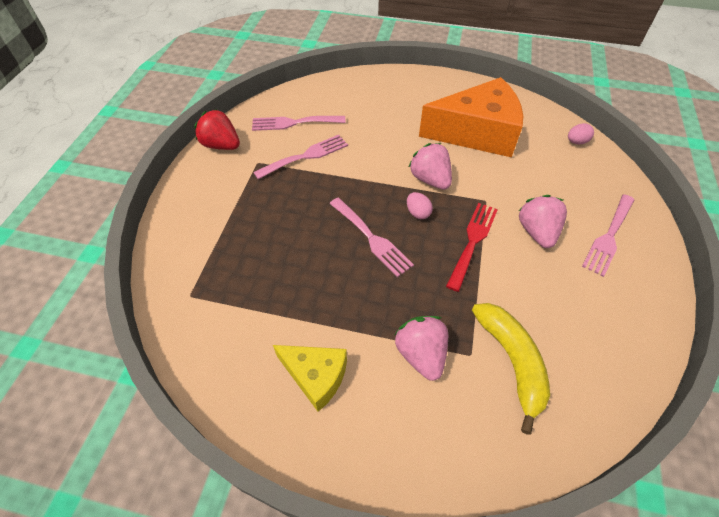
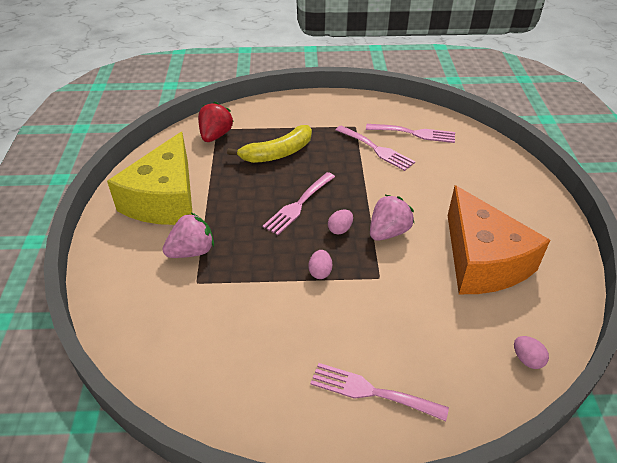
camera: 75 degrees right, 10 degrees down
red strawberry [194,109,240,150] -> red strawberry moved to [198,102,234,142]
pink fork [252,116,345,131] -> pink fork turned 120 degrees clockwise [366,124,455,143]
yellow cheese [273,345,347,412] -> yellow cheese [107,132,192,225], size x1.85
red fork [446,203,498,292] -> pink egg [308,250,332,279]
yellow banana [472,303,550,435] -> yellow banana moved to [227,125,312,163]
pink strawberry [519,195,567,248] -> none

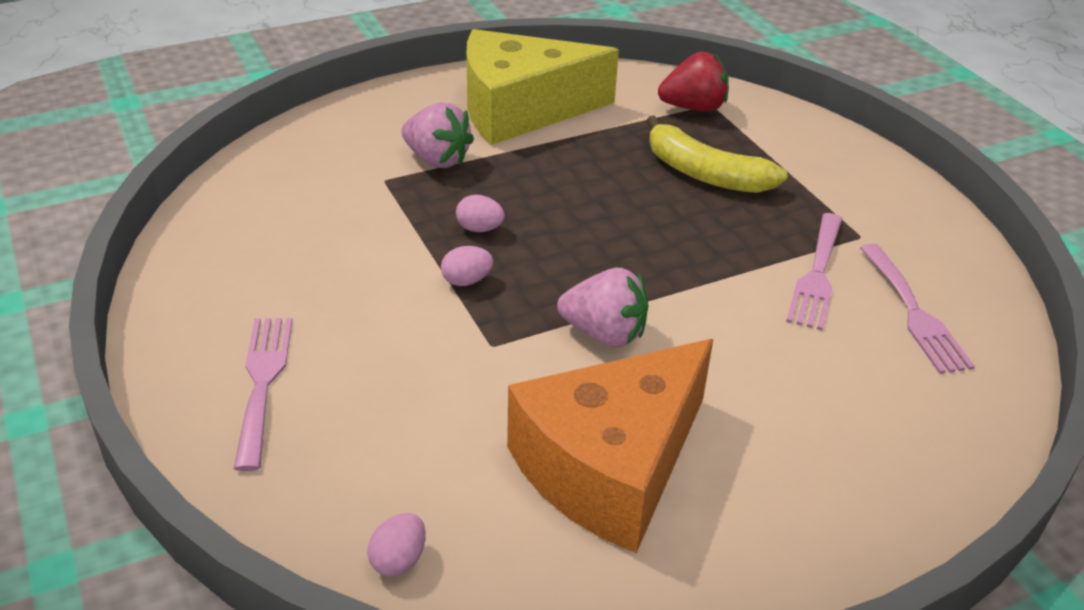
camera: 65 degrees right, 5 degrees down
pink fork [263,172,335,235] -> none
pink egg [328,209,353,235] -> pink egg moved to [456,195,505,232]

